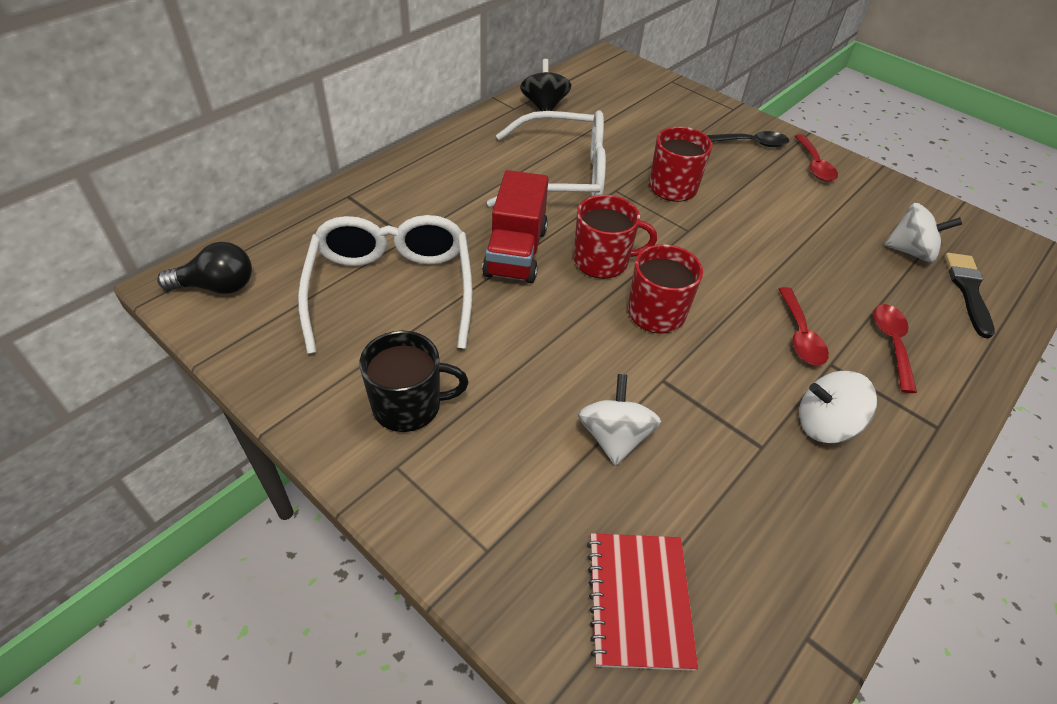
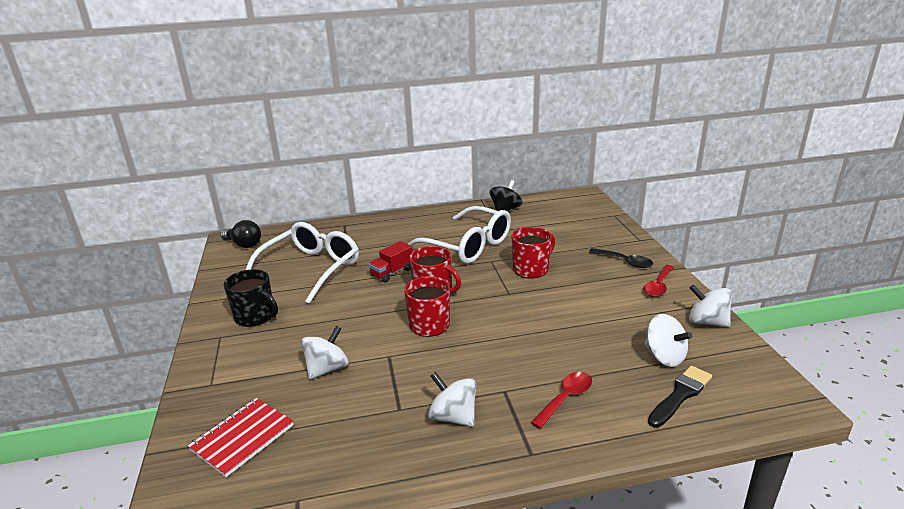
camera: 40 degrees right, 20 degrees down
red truck [482,170,548,283] -> red truck [368,241,413,282], size x0.64
red spoon [778,287,829,366] -> none
none -> white spinning top [689,285,732,327]

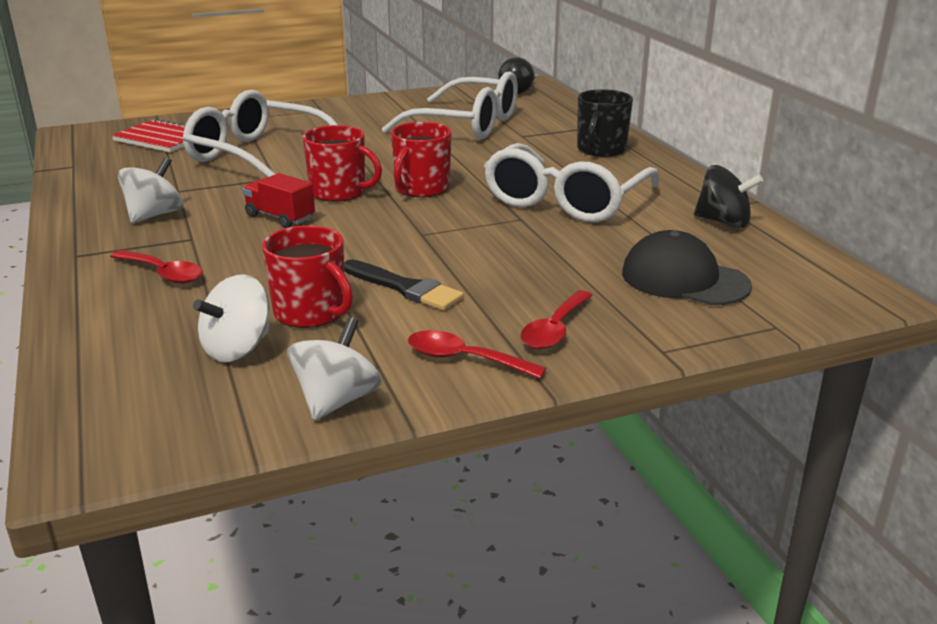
camera: 80 degrees right, 0 degrees up
black mug [223,269,278,327] -> black mug moved to [577,89,633,157]
white spinning top [301,326,349,380] -> white glasses [183,90,338,177]
red truck [368,241,413,282] -> red truck moved to [242,173,315,228]
red mug [512,227,555,279] -> red mug moved to [262,225,353,328]
black spoon [589,248,653,268] -> red spoon [520,290,593,349]
black brush [648,366,712,428] -> black brush moved to [344,260,464,310]
none -> black cap [622,230,752,305]

